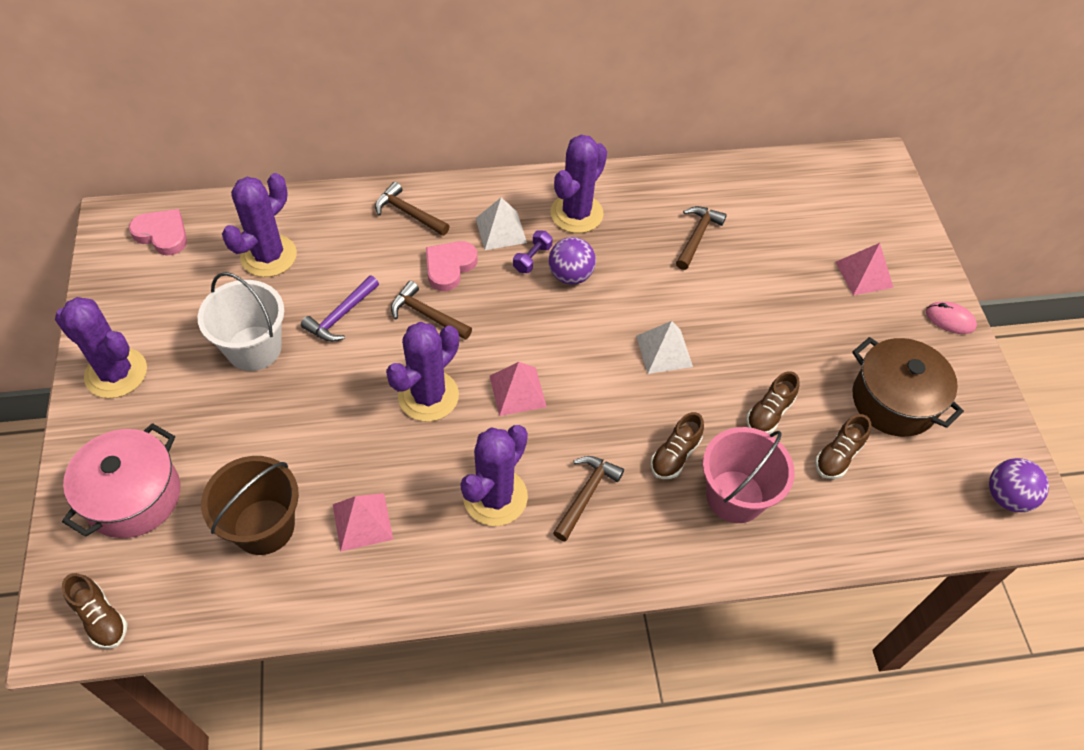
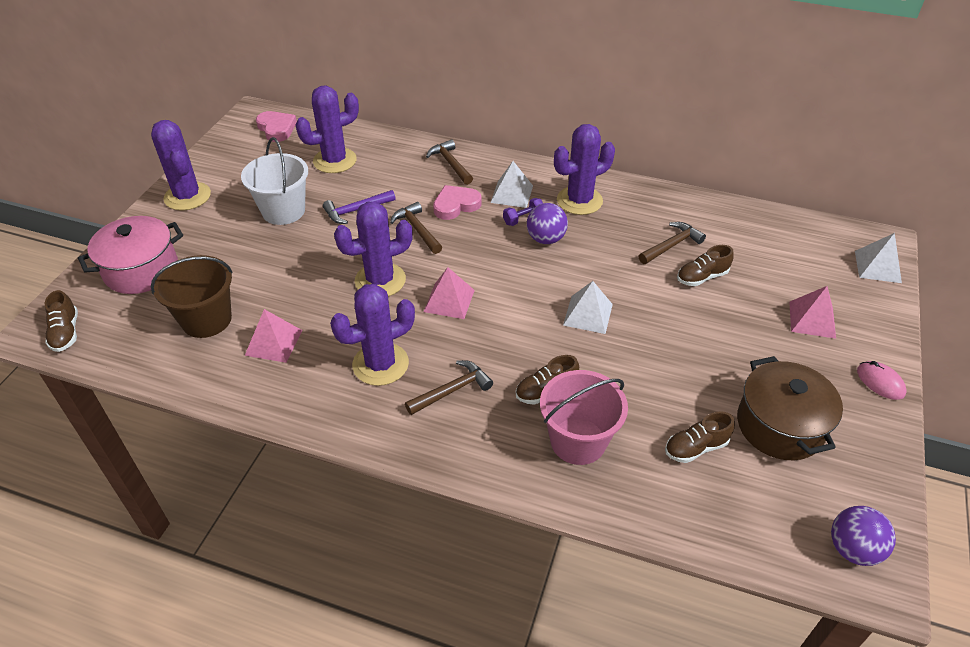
camera: 30 degrees right, 10 degrees down
brown shoe [746,371,800,434] -> brown shoe moved to [677,245,734,286]
none -> white pyramid [855,233,902,283]

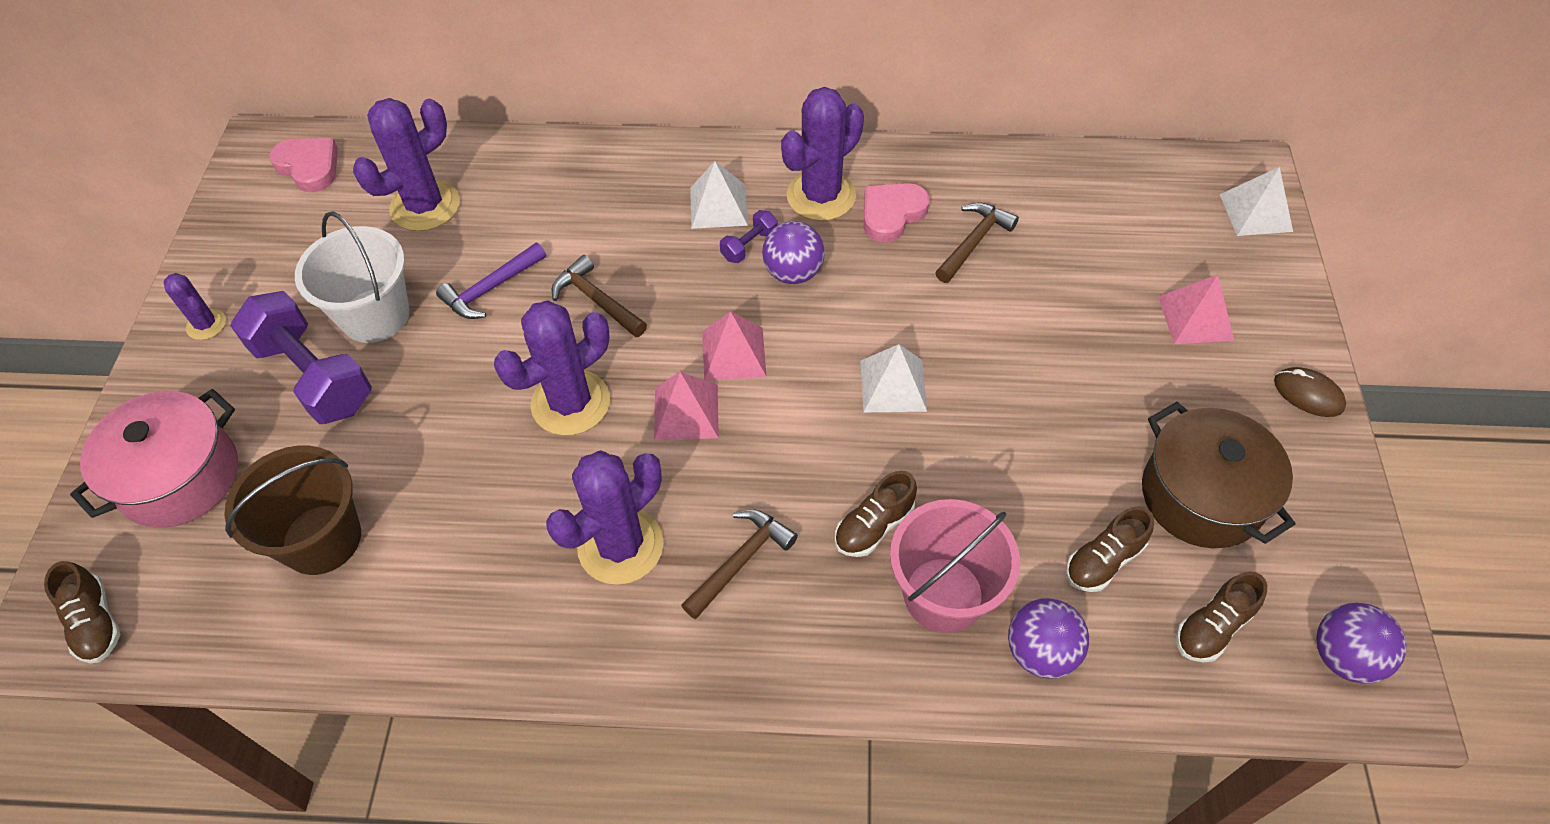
camera: 15 degrees left, 10 degrees up
purple cactus [151,120,211,211] -> purple cactus [164,273,226,340], size x0.52
pink pyramid [245,309,303,363] -> pink pyramid moved to [702,311,767,381]
brown hammer [426,139,473,185] -> none
pink heart [433,185,482,220] -> pink heart moved to [864,183,930,243]
brown shoe [677,245,734,286] -> brown shoe moved to [1176,571,1267,662]
pink mouse [857,361,906,400] -> brown mouse [1274,367,1346,417]
none -> purple dumbbell [230,291,372,424]
none -> purple ball [1008,598,1089,679]

